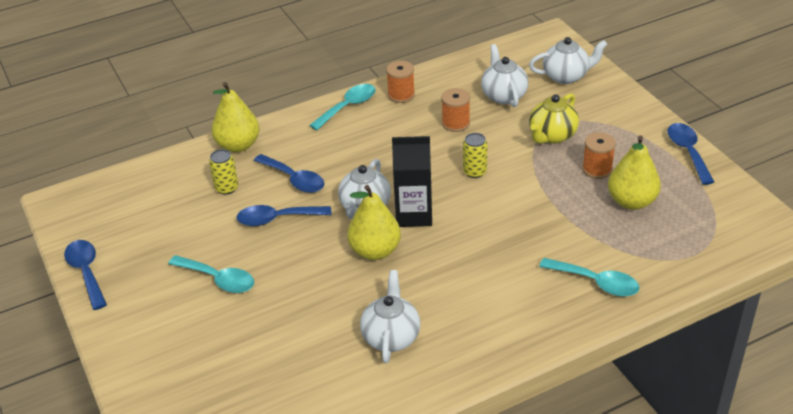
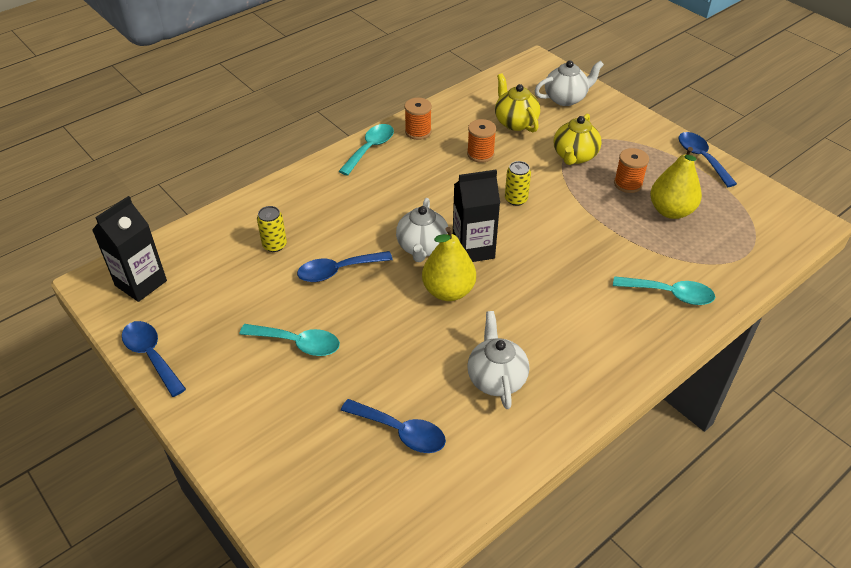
camera: 15 degrees left, 5 degrees up
yellow pear [211,82,260,152] -> none
blue spoon [254,154,325,193] -> blue spoon moved to [341,399,446,453]
white teapot [481,44,528,107] -> yellow teapot [495,73,540,132]
none -> black carton [92,196,167,302]

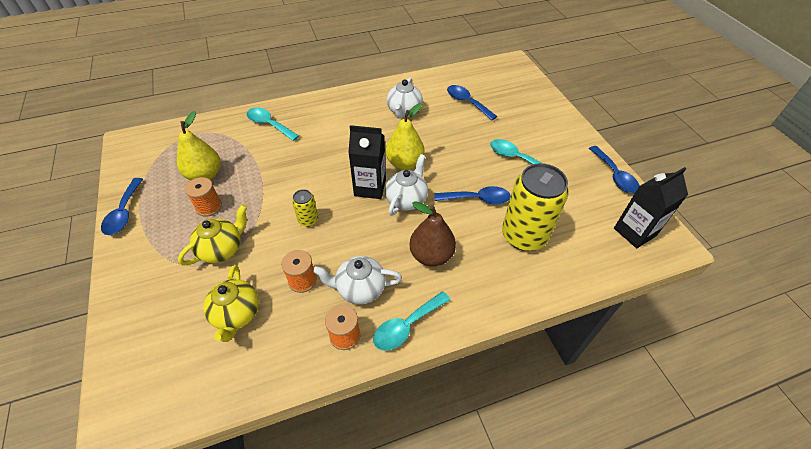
camera: 160 degrees left, 5 degrees up
yellow can [257,206,287,252] -> yellow can [502,163,569,251], size x2.20
white teapot [535,61,604,106] -> white teapot moved to [313,256,402,304]
none -> brown pear [409,201,456,267]

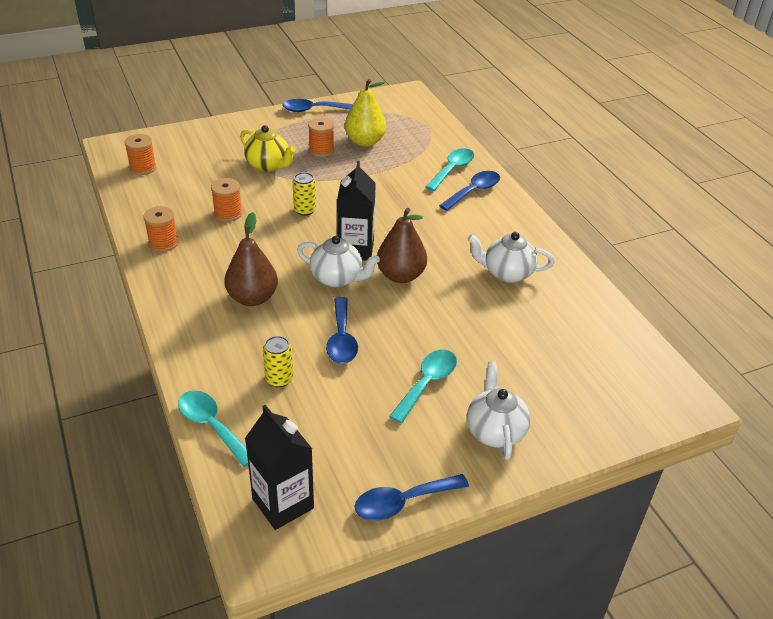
camera: 85 degrees right, 10 degrees down
yellow teapot [203,265,259,342] -> none
white teapot [313,256,402,304] -> white teapot moved to [467,361,530,460]
turquoise spoon [373,291,450,351] -> turquoise spoon moved to [178,390,248,467]
yellow pear [386,103,425,170] -> brown pear [377,208,427,283]
blue spoon [447,85,497,120] -> blue spoon moved to [439,171,500,211]
yellow can [502,163,569,251] -> yellow can [263,336,293,387], size x0.45
none -> orange spool [124,134,157,175]

